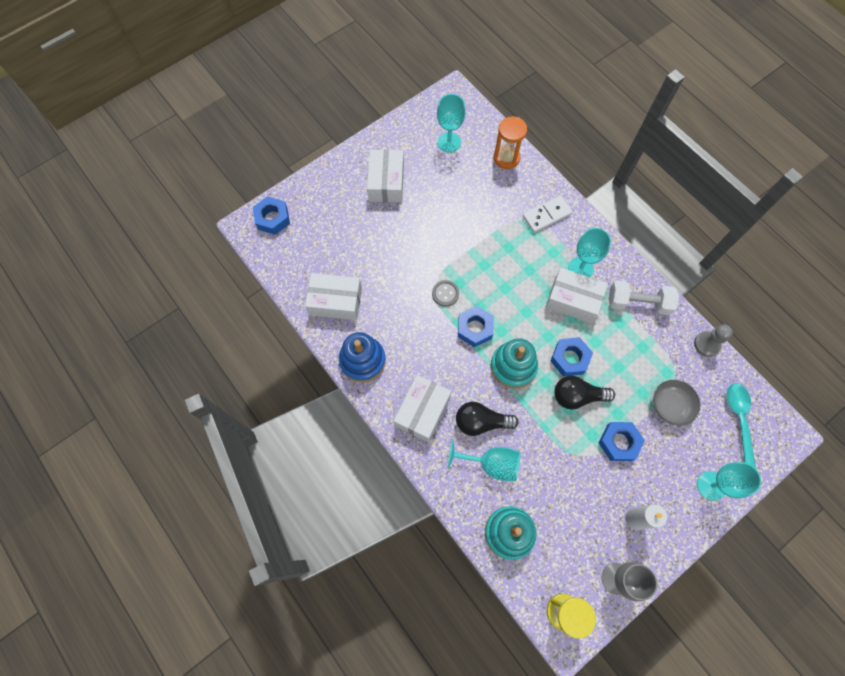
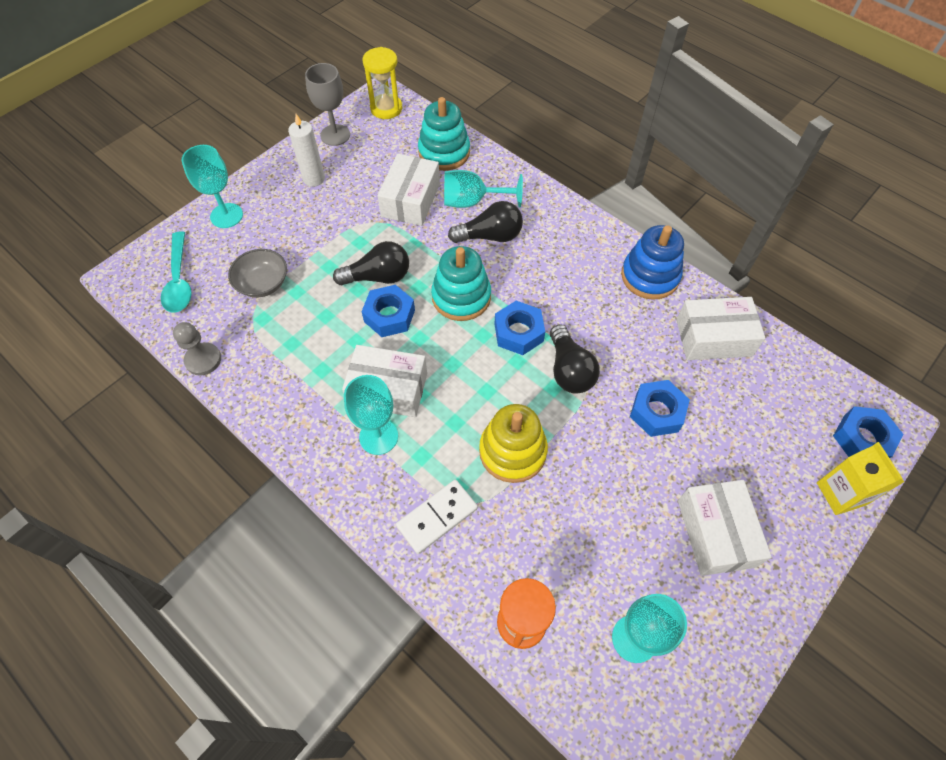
camera: 170 degrees right, 10 degrees down
white box [394,375,451,442] -> white box moved to [377,154,440,226]
grey button [432,280,459,307] -> black light bulb [550,325,600,394]
blue nut [598,422,645,461] -> blue nut moved to [630,380,690,437]
white dumbbell [609,280,679,315] -> none
none -> yellow stacking toy [479,404,548,483]
none -> yellow carton [817,442,904,515]

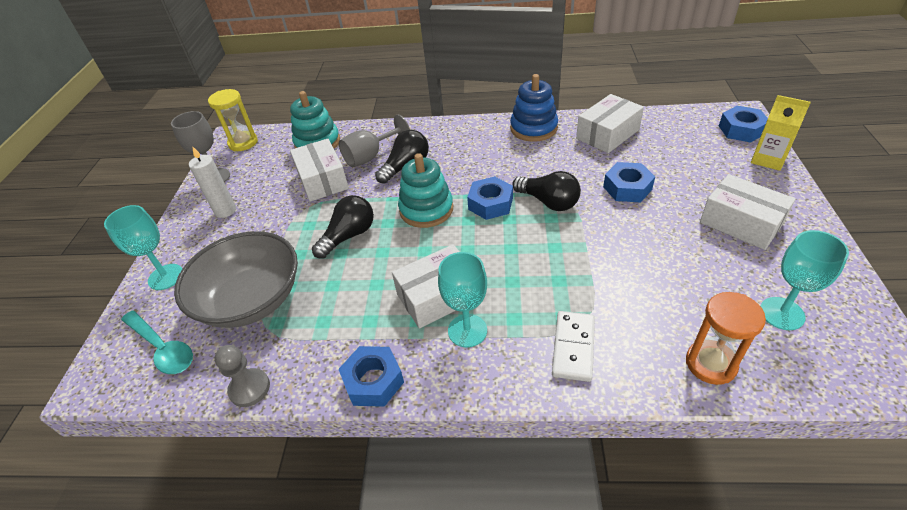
camera: 35 degrees left, 15 degrees down
grey bowl [228,249,287,297] -> grey bowl [174,231,298,328], size x1.92
blue nut [362,285,415,337] -> blue nut moved to [338,346,404,407]
turquoise goblet [444,170,523,208] -> grey goblet [339,115,410,167]
yellow stacking toy [479,404,548,483] -> none

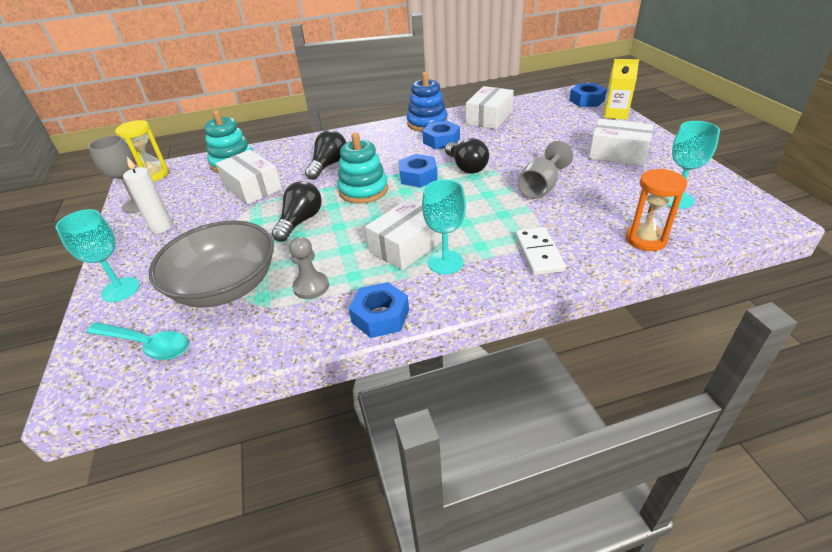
camera: 20 degrees left, 5 degrees down
grey pawn [215,345,270,407] -> grey pawn moved to [289,237,329,299]
grey goblet [339,115,410,167] -> grey goblet moved to [518,141,573,199]
black light bulb [512,171,581,211] -> black light bulb turned 45 degrees clockwise [445,138,489,174]
blue nut [603,162,655,203] -> blue nut moved to [422,121,460,149]

